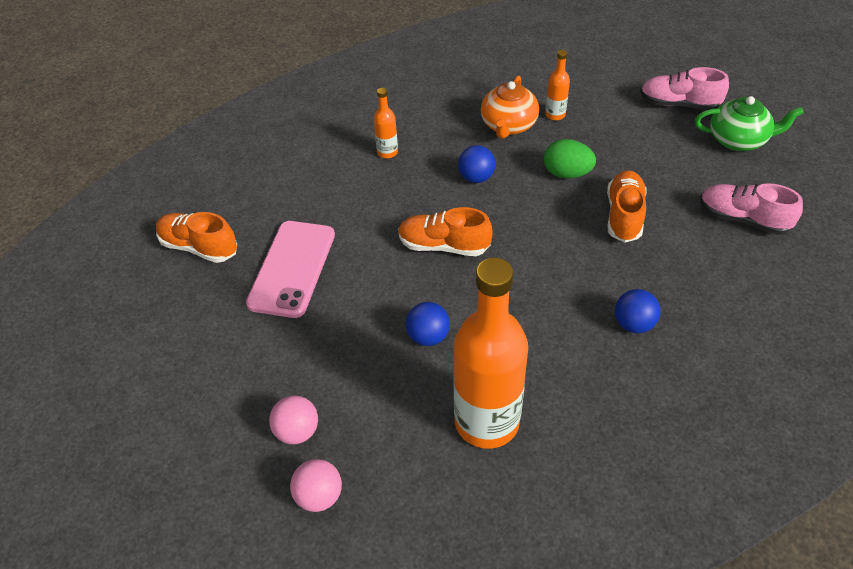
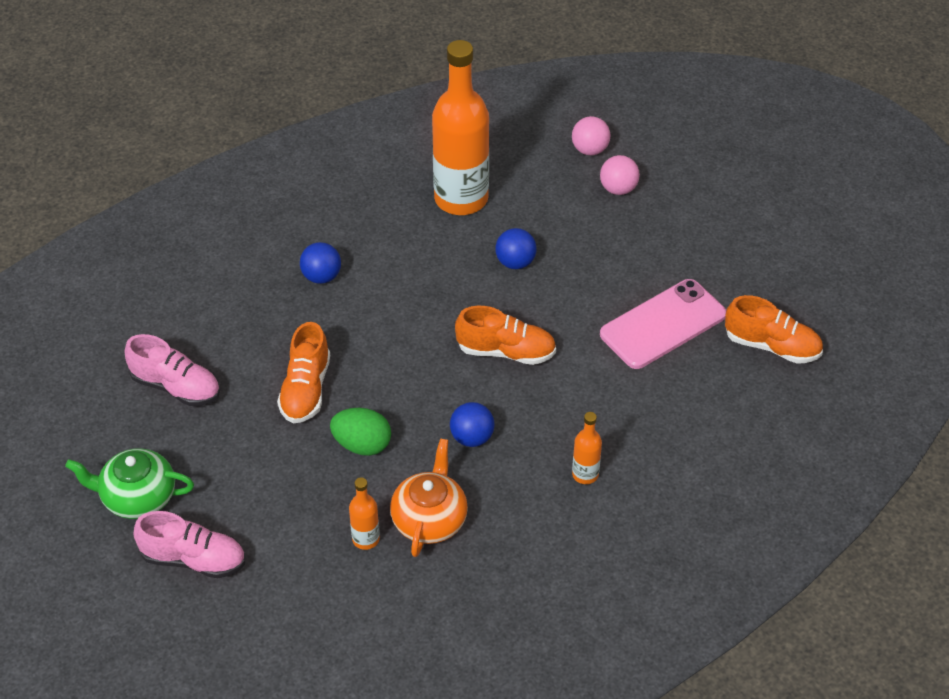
camera: 175 degrees right, 0 degrees up
pink phone [246,221,335,318] -> pink phone turned 45 degrees clockwise [600,279,726,369]

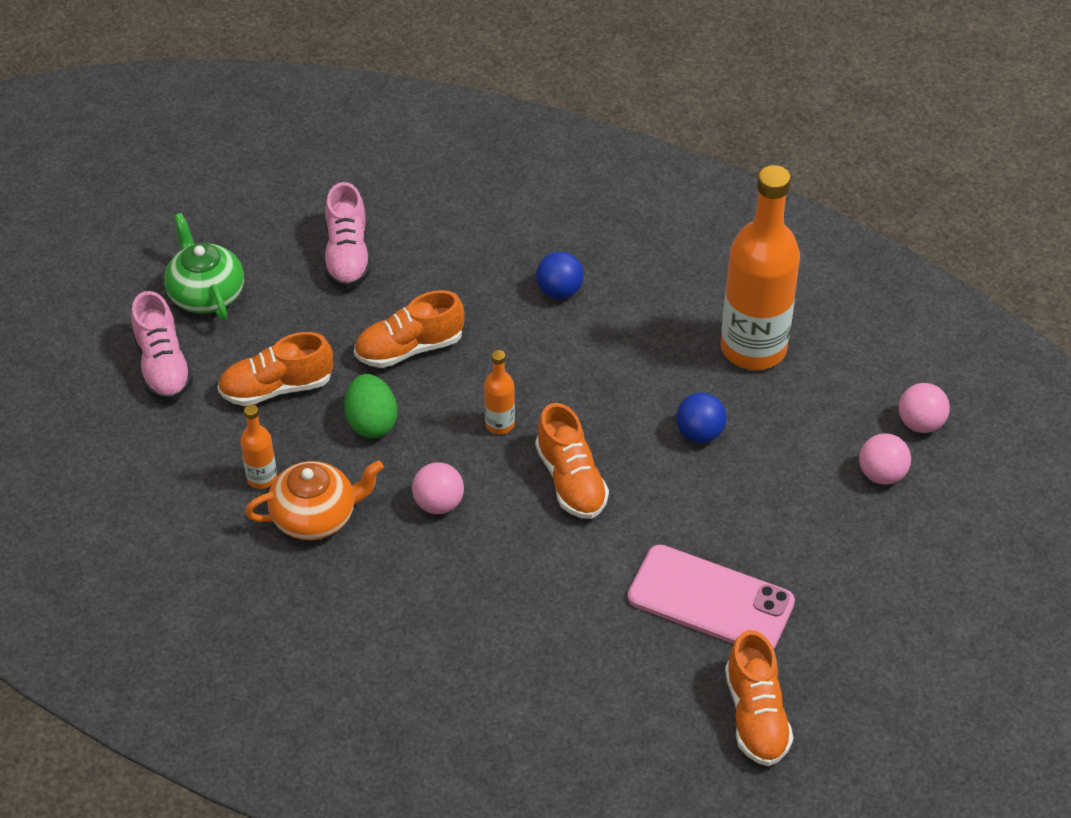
camera: 60 degrees right, 0 degrees up
blue ball [450,402,495,447] -> pink ball [412,462,464,514]
orange bottle [572,412,602,484] -> orange bottle moved to [484,350,515,434]
none -> orange shoe [218,332,333,406]

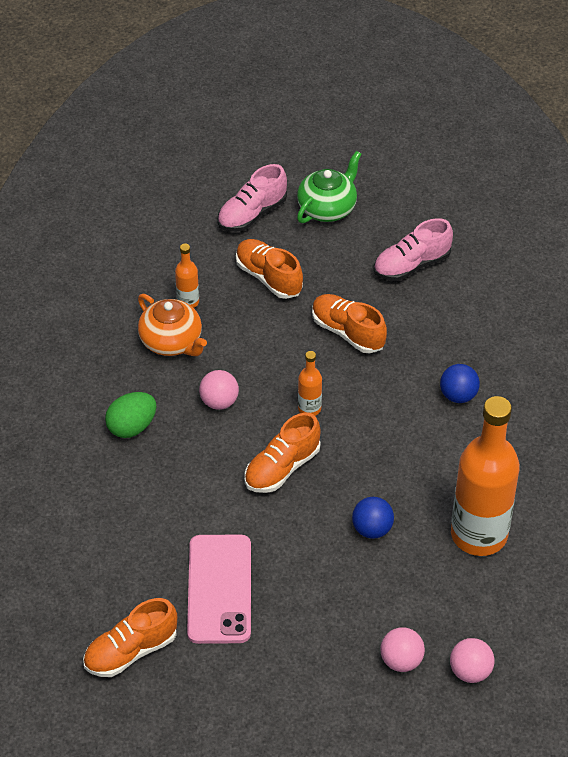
camera: 65 degrees right, 0 degrees up
green egg [345,374,397,438] -> green egg moved to [105,392,156,438]

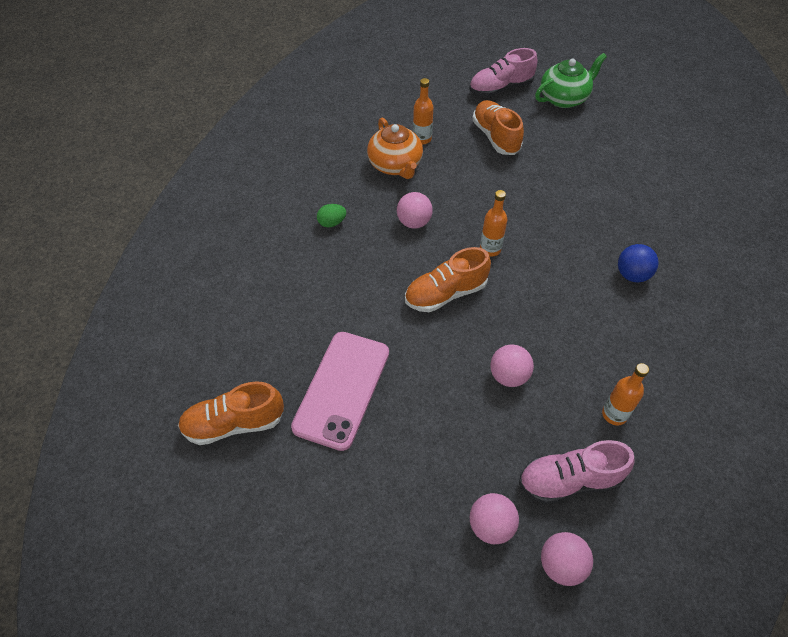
camera: 20 degrees right, 5 degrees up
green egg [105,392,156,438] -> green egg [317,204,346,227], size x0.61
orange shoe [312,294,387,353] -> none
blue ball [352,497,394,539] -> pink ball [490,345,534,387]
pink shoe [374,218,453,281] -> pink shoe moved to [519,440,635,504]
orange bottle [451,396,520,556] -> orange bottle [602,363,649,425], size x0.43

